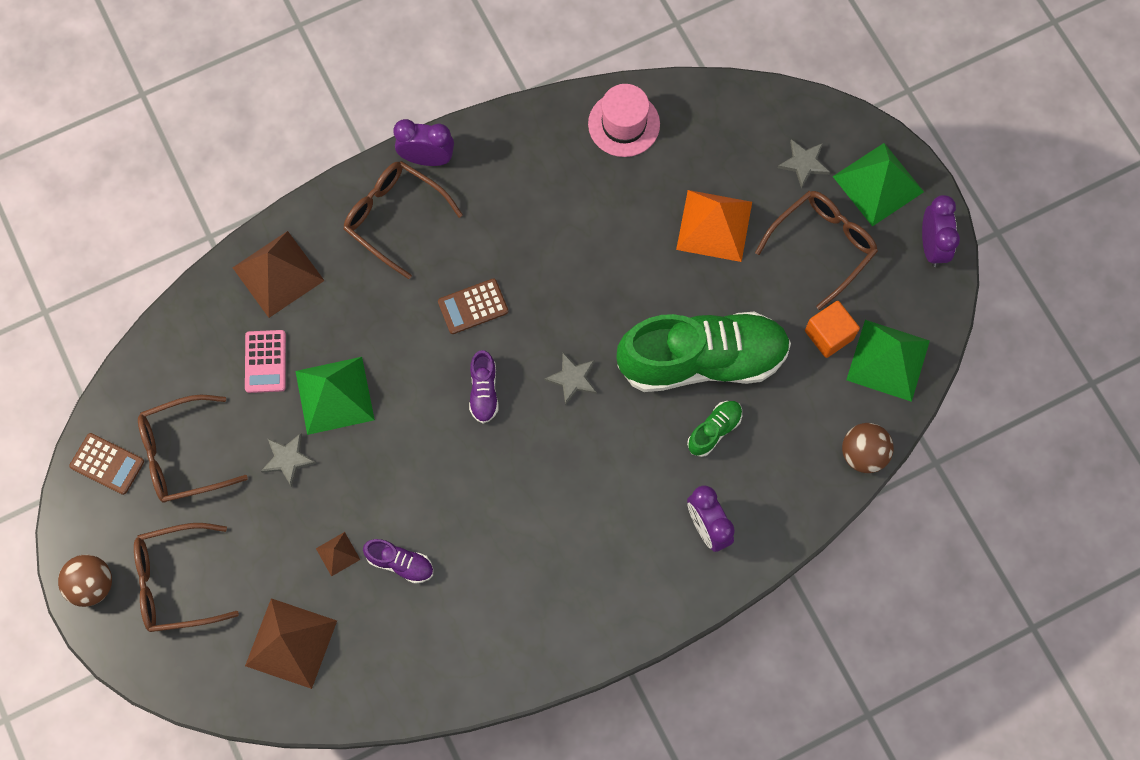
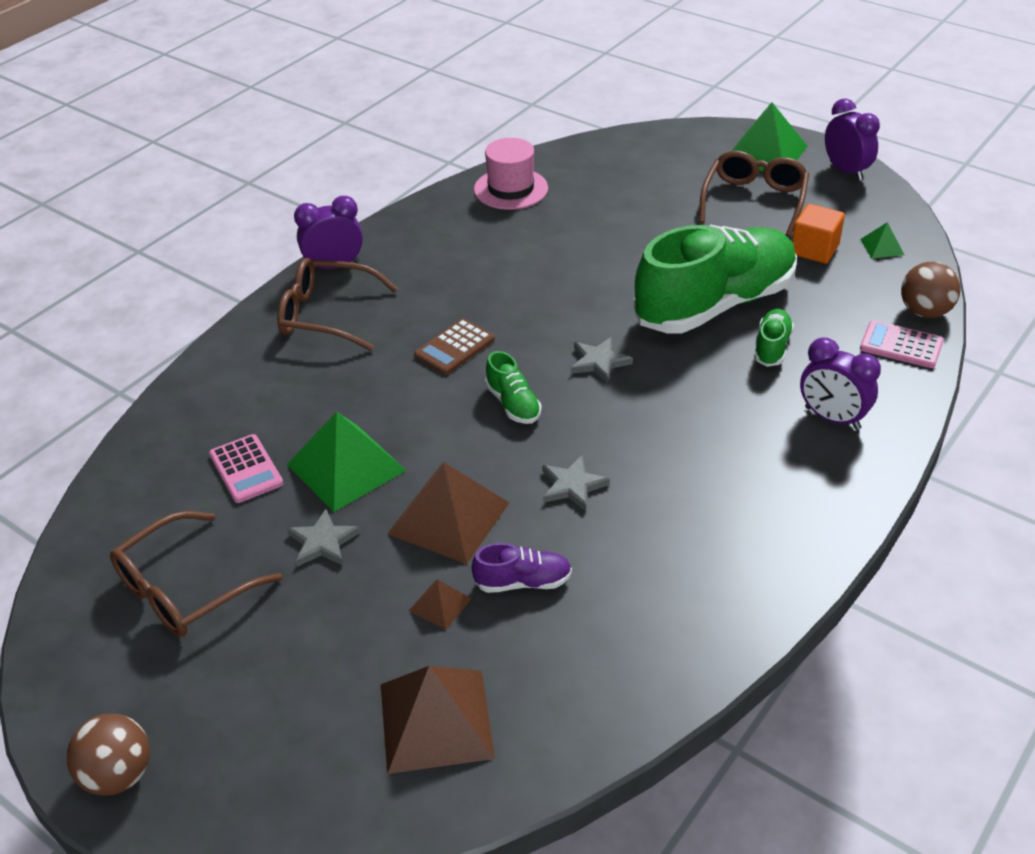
camera: 25 degrees left, 30 degrees down
brown calculator [69,433,144,495] -> none
brown glasses [134,523,239,632] -> none
brown pyramid [232,231,324,318] -> brown pyramid moved to [387,462,509,564]
purple shoe [469,350,499,424] -> green shoe [485,351,541,424]
orange pyramid [676,190,752,262] -> none
grey star [778,139,830,189] -> grey star moved to [542,455,610,511]
green pyramid [846,320,930,402] -> green pyramid [861,222,904,259], size x0.47
none -> pink calculator [860,320,944,368]

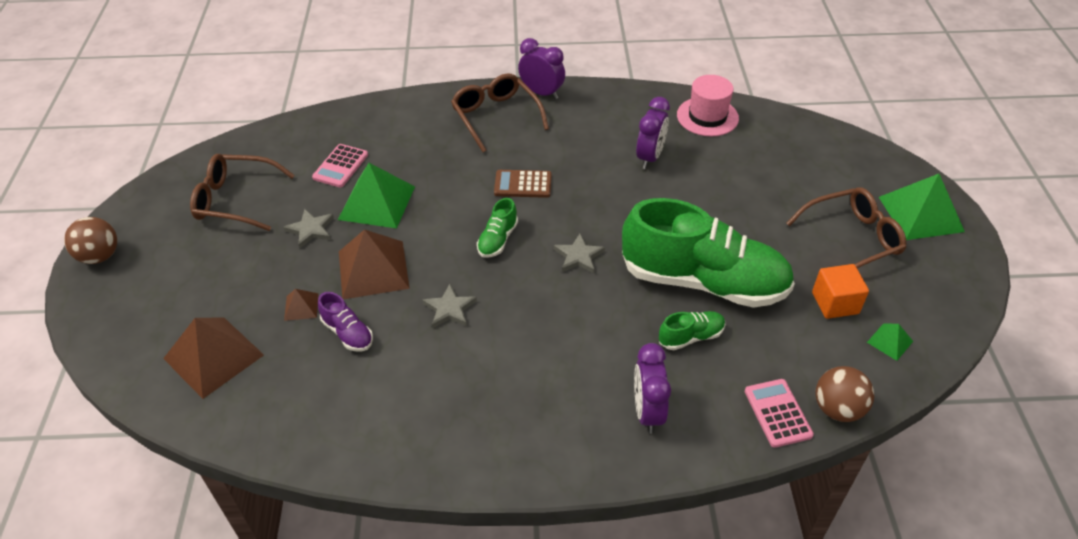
camera: 50 degrees right, 5 degrees up
purple clock [825,99,880,181] -> purple clock moved to [636,97,670,169]

